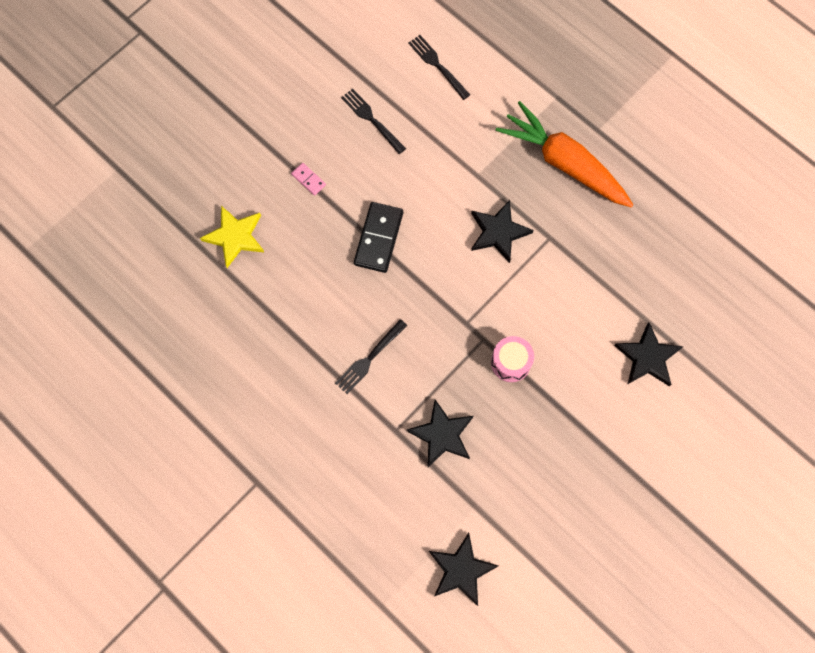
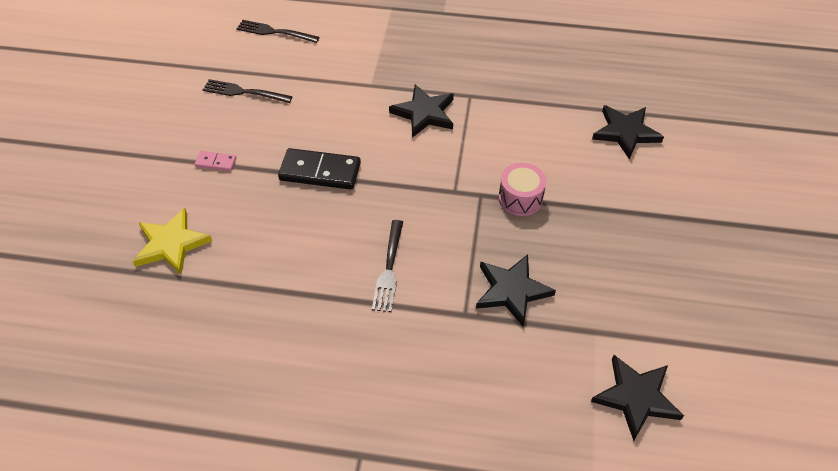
camera: 35 degrees left, 20 degrees down
black domino [354,202,403,273] -> black domino turned 60 degrees counterclockwise [278,148,361,190]
orange carrot [495,101,633,207] -> none

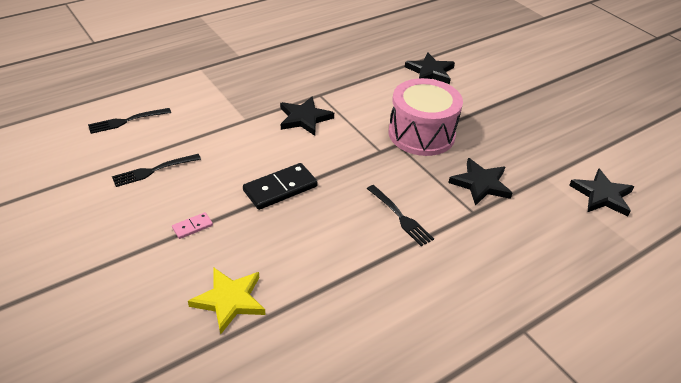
camera: 45 degrees left, 10 degrees down
pink drum [499,163,547,216] -> pink drum [389,78,463,156], size x1.94

